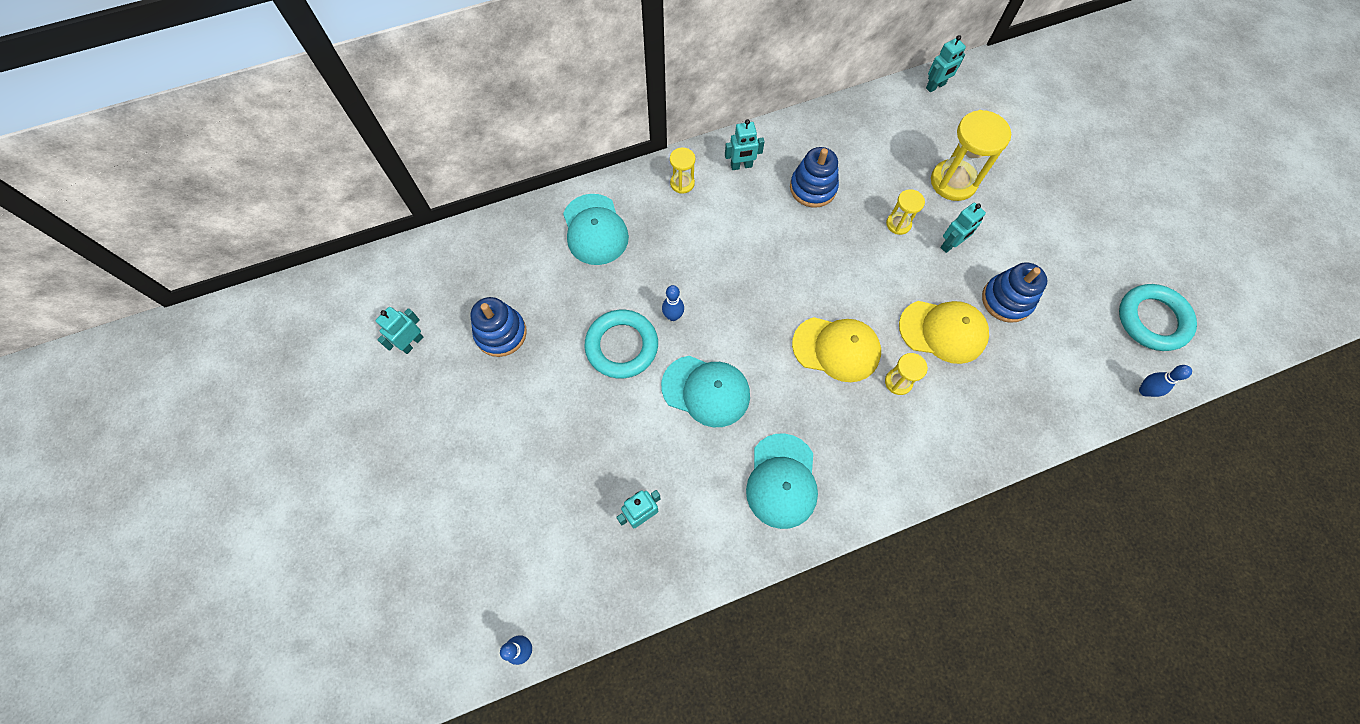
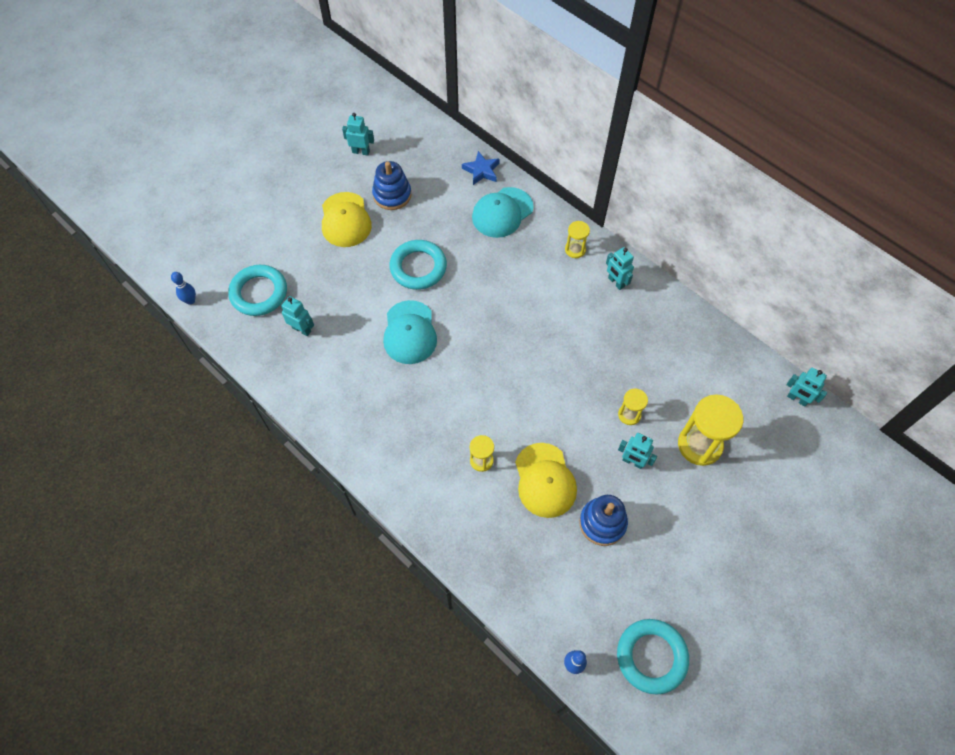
camera: 65 degrees right, 5 degrees down
blue bowling pin [662,285,684,321] -> none
turquoise cap [746,433,818,529] -> none
blue stacking toy [790,147,839,208] -> none
yellow cap [792,317,881,382] -> yellow cap moved to [322,192,372,247]
none -> turquoise ring [228,265,287,316]
none -> blue star [462,151,500,185]

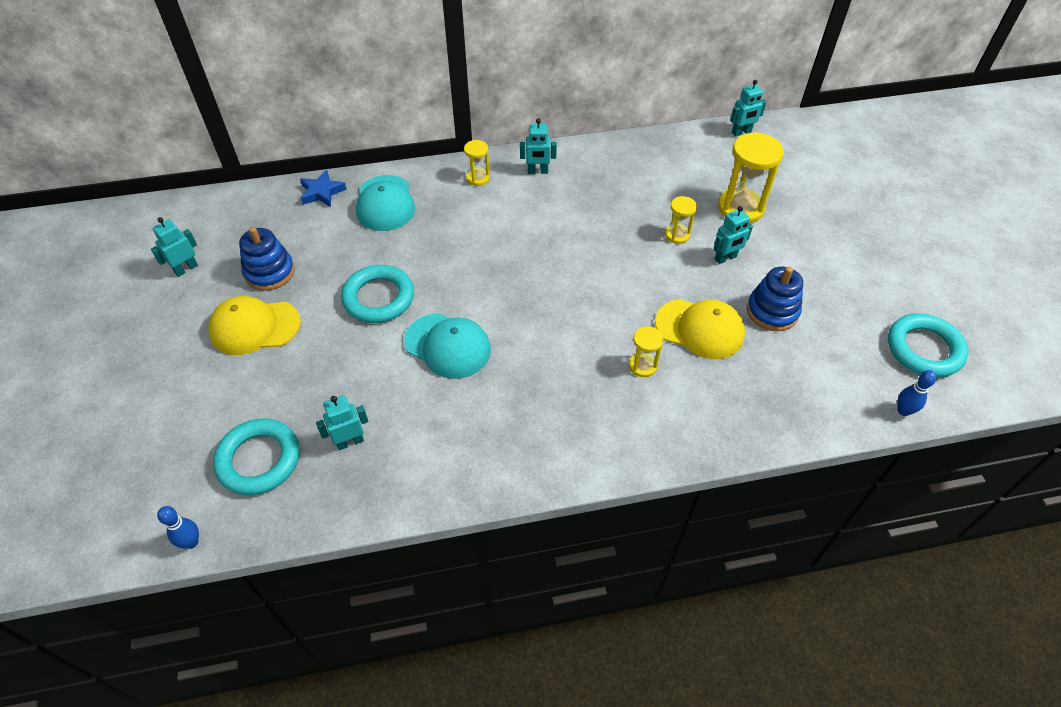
camera: 55 degrees left, 10 degrees down
yellow cap [322,192,372,247] -> yellow cap turned 150 degrees clockwise [208,296,301,355]

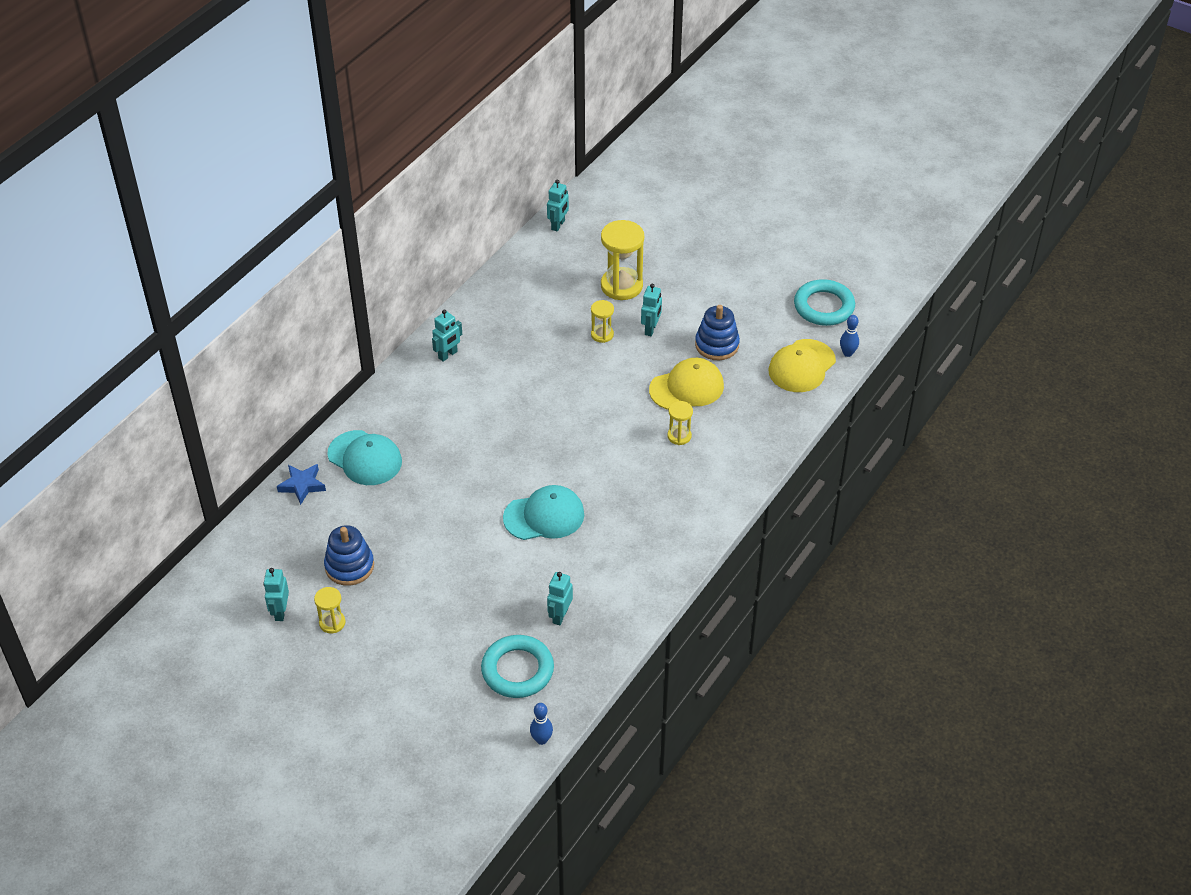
camera: 45 degrees left, 5 degrees down
yellow cap [208,296,301,355] -> yellow cap moved to [768,339,836,392]
turquoise ring [341,265,414,323] -> none
yellow hourglass [464,140,490,186] -> yellow hourglass moved to [314,587,346,633]

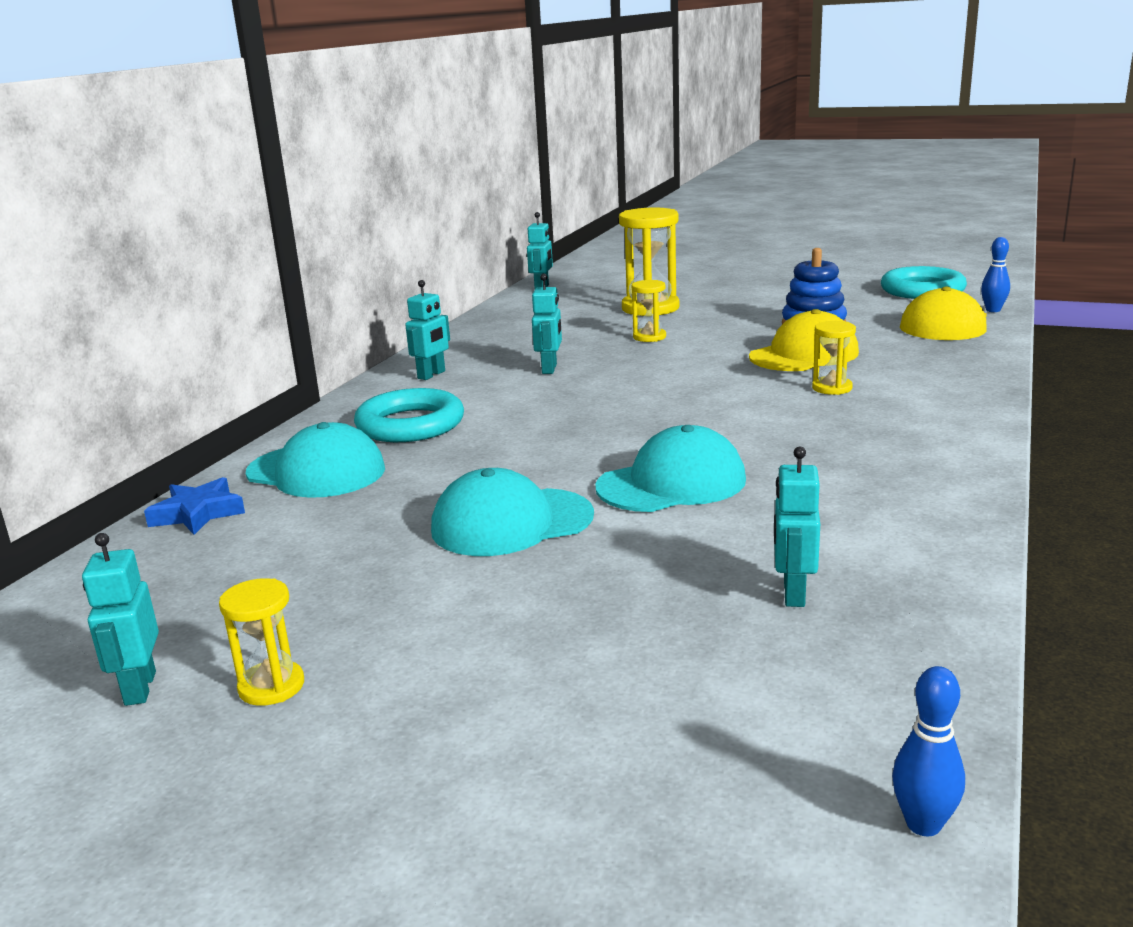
camera: 10 degrees left, 25 degrees down
blue stacking toy [324,525,374,586] -> none
turquoise ring [481,635,554,698] -> turquoise ring moved to [354,388,464,442]
turquoise robot [641,284,662,336] -> turquoise robot moved to [532,274,562,374]
none -> turquoise cap [431,468,594,556]

